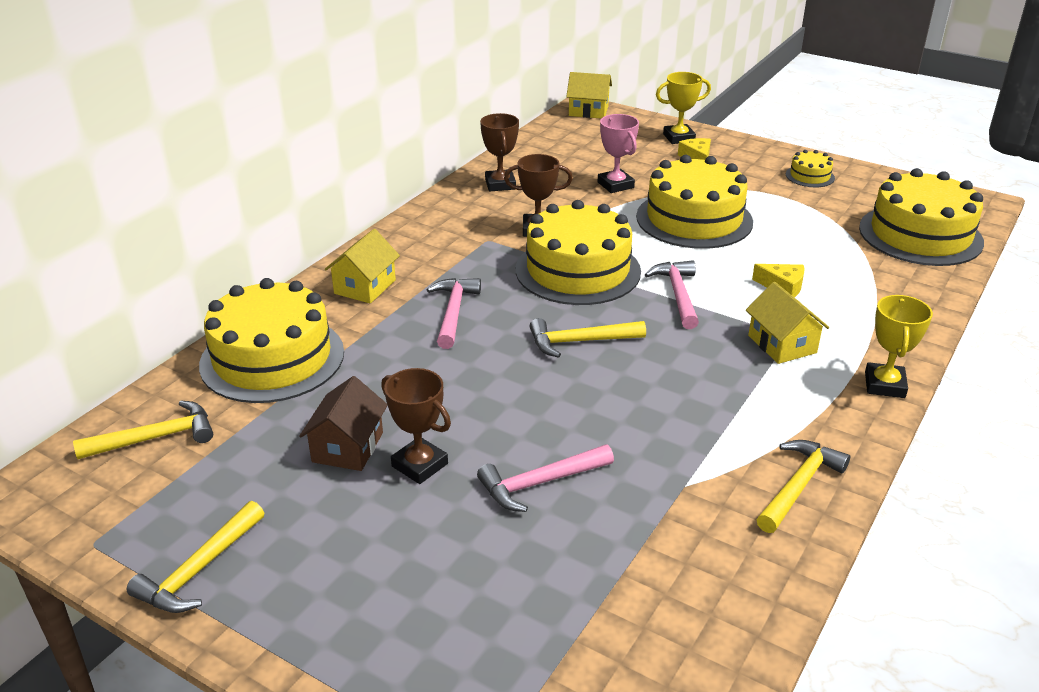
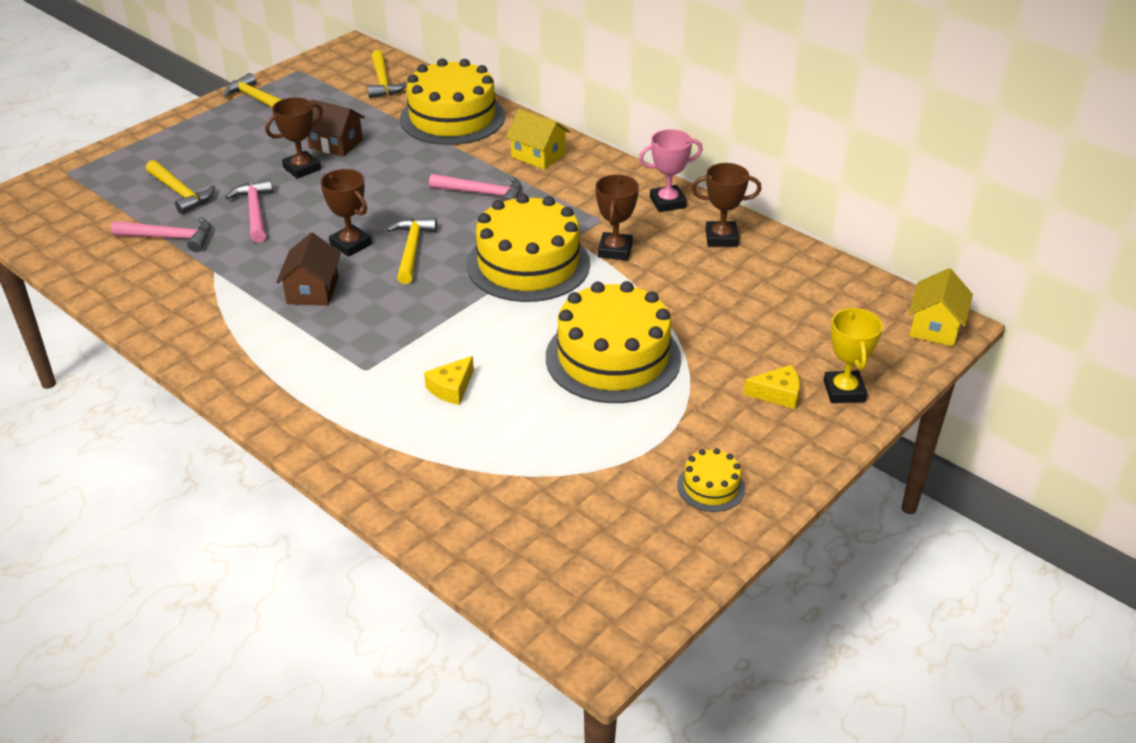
camera: 100 degrees right, 5 degrees up
pink trophy [598,114,639,193] -> pink trophy moved to [639,129,703,212]
pink hammer [645,260,699,329] -> pink hammer moved to [111,217,211,252]
yellow house [746,282,829,364] -> none
yellow hammer [756,440,850,533] -> yellow hammer moved to [146,160,215,214]
yellow cake [859,168,984,266] -> none
yellow trophy [865,295,933,398] -> none
none -> brown house [276,232,341,306]
none -> brown trophy [320,169,372,257]

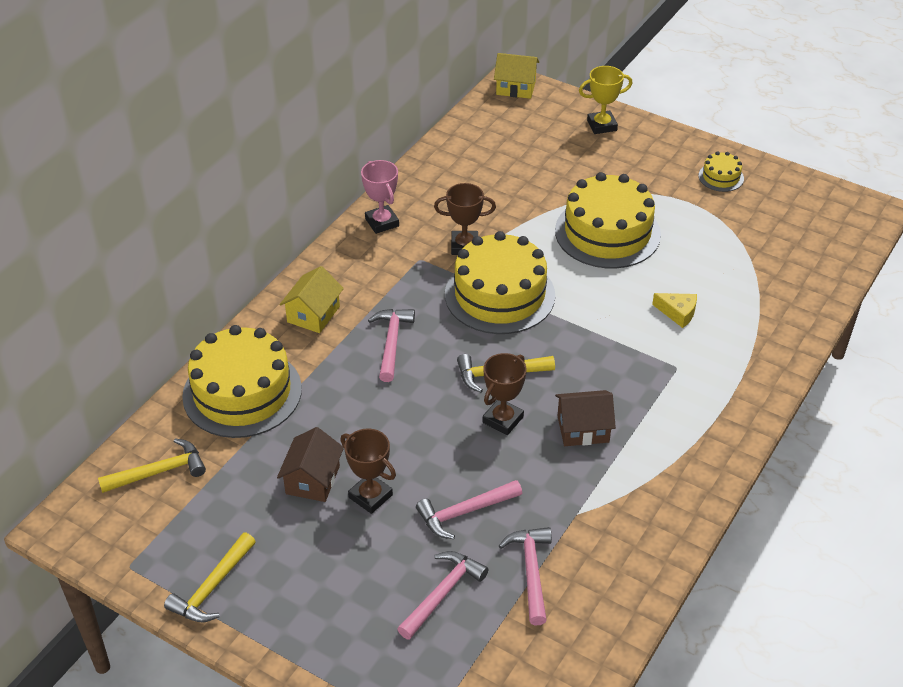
camera: 100 degrees left, 5 degrees up
yellow hammer [146,160,215,214] -> pink hammer [397,551,489,640]
brown trophy [691,163,762,247] -> none
yellow cheese [744,365,800,409] -> none

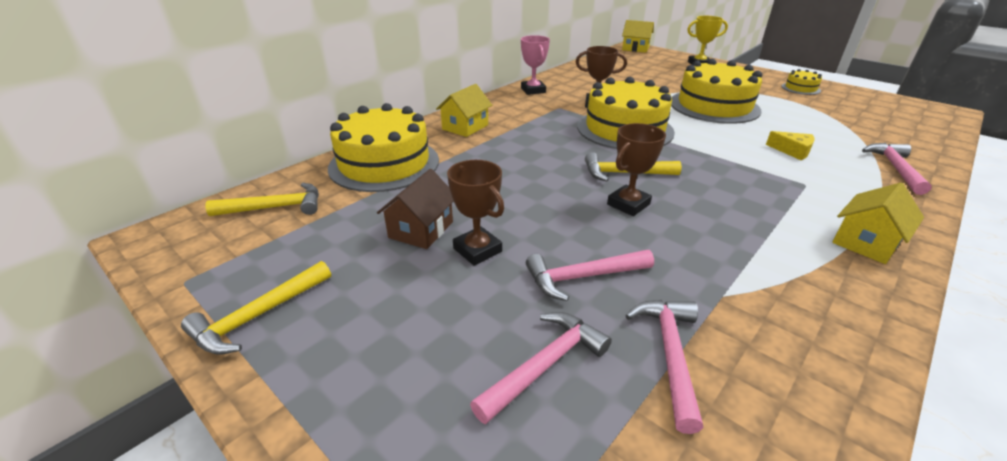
camera: 10 degrees right, 10 degrees down
pink hammer [368,309,415,382] -> pink hammer moved to [862,143,932,195]
brown house [555,390,616,446] -> none
none -> yellow house [832,183,924,264]

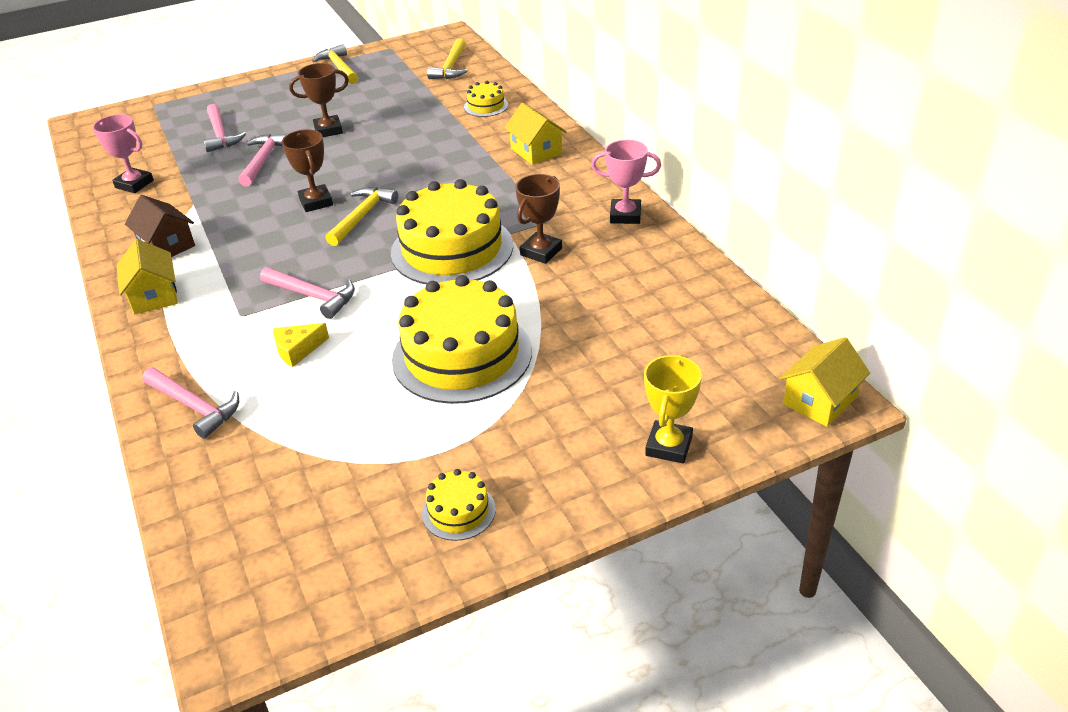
camera: 115 degrees right, 5 degrees up
yellow cake [328,103,439,192] -> yellow cake [464,81,508,117], size x0.45
brown house [377,169,454,249] -> brown house moved to [125,195,195,257]
pink hammer [625,300,703,434] -> pink hammer moved to [260,267,355,319]
none -> pink trophy [93,114,154,193]

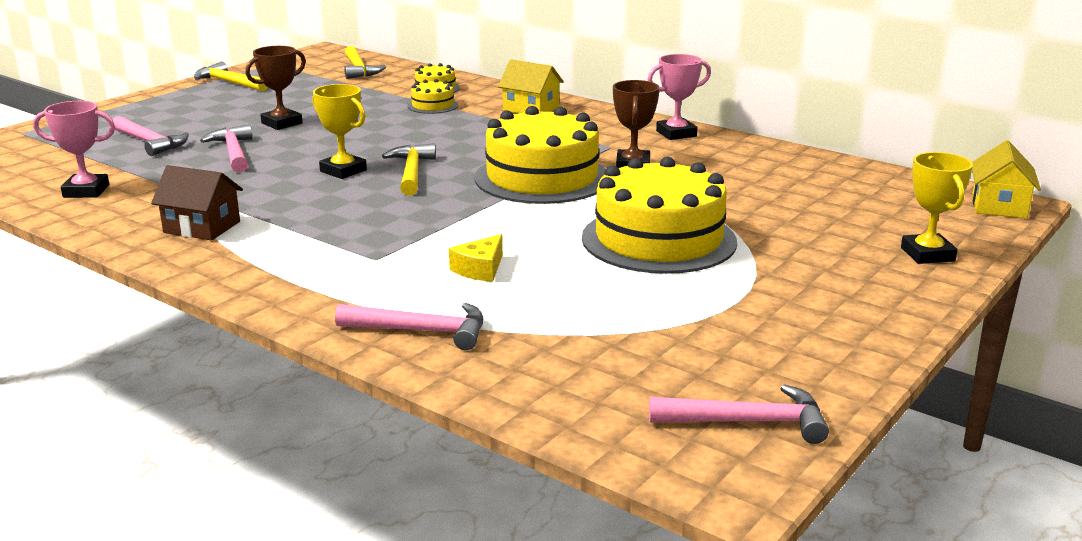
camera: 30 degrees left, 15 degrees down
yellow house [117,239,178,314] -> none
pink hammer [260,267,355,319] -> pink hammer moved to [649,384,829,444]
brown trophy [282,129,333,212] -> yellow trophy [312,84,367,179]
yellow cake [422,469,496,541] -> yellow cake moved to [407,79,458,114]

